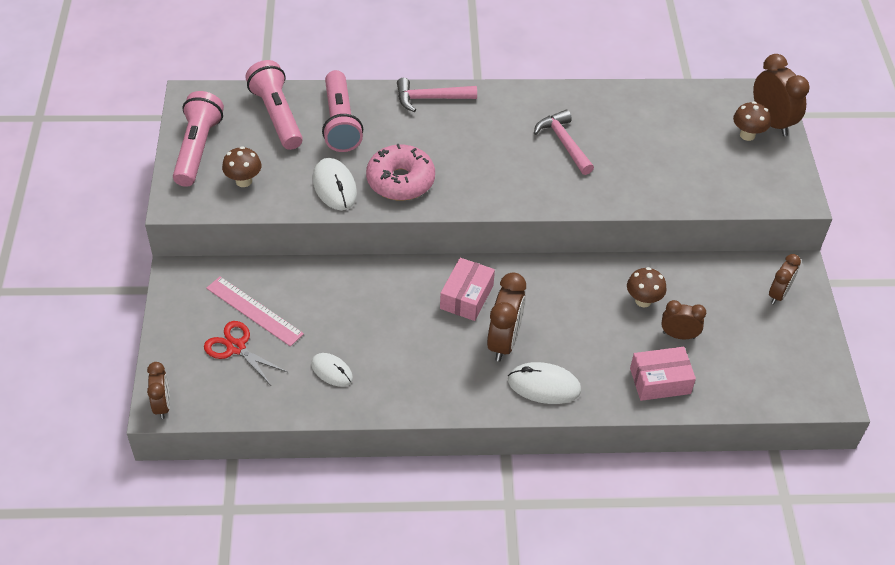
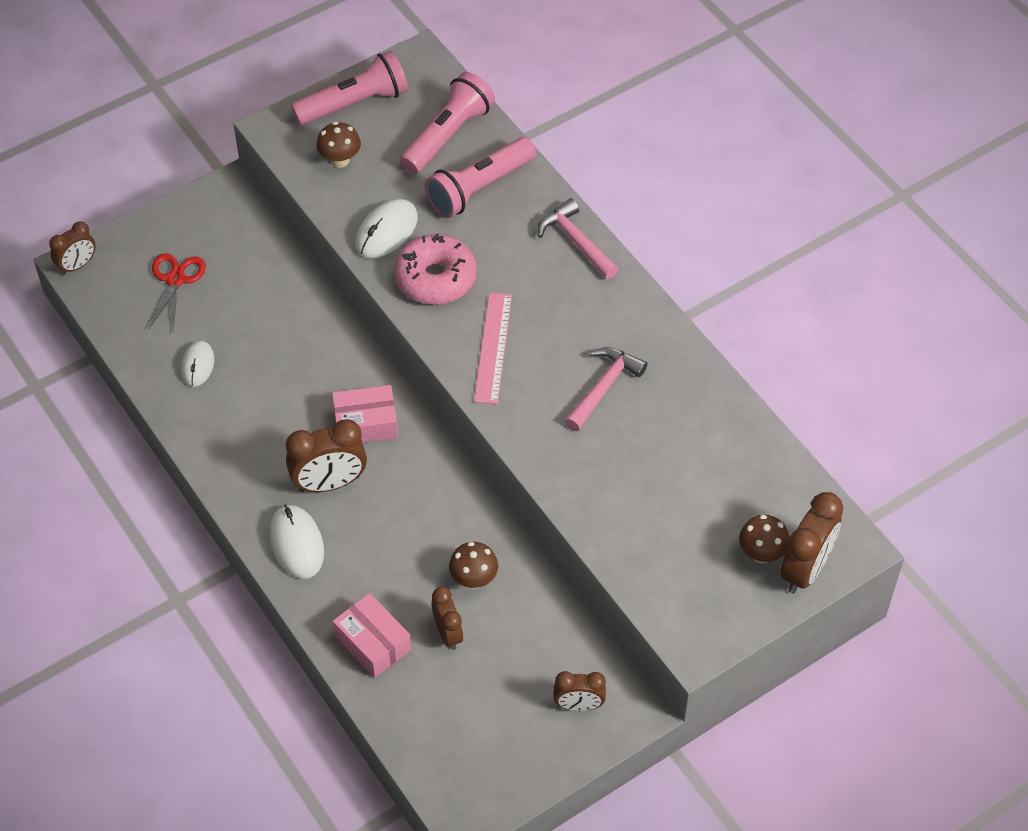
camera: 60 degrees right, 5 degrees up
pink ruler [206,277,304,346] -> pink ruler moved to [474,293,512,404]

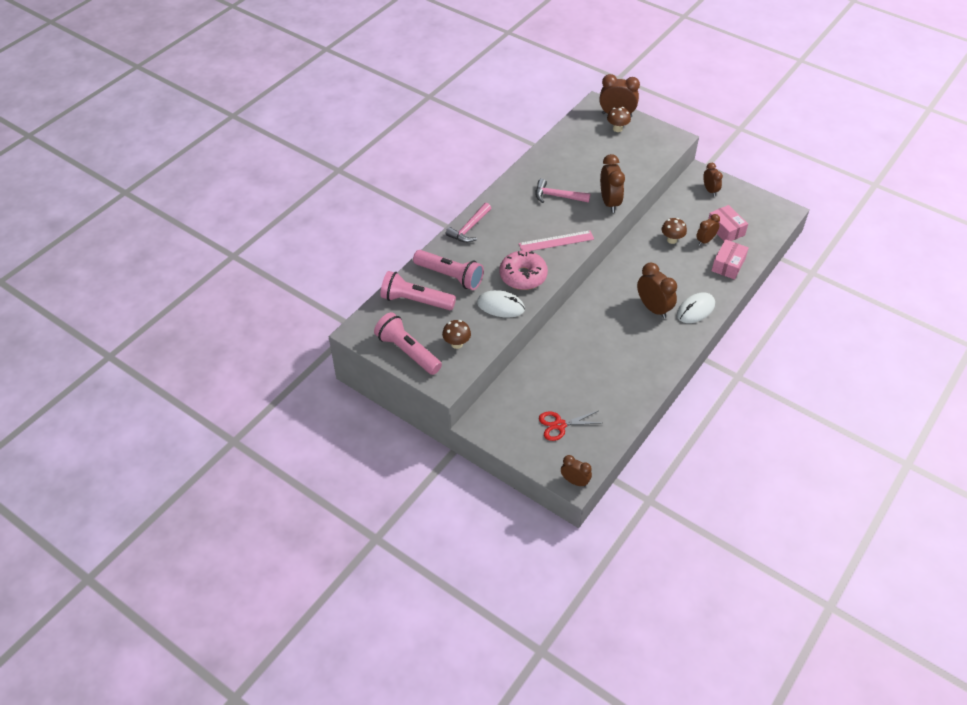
camera: 110 degrees left, 5 degrees down
white mouse [181,341,214,387] -> none
pink box [332,385,398,443] -> pink box moved to [708,205,748,241]
none -> brown clock [600,154,625,213]

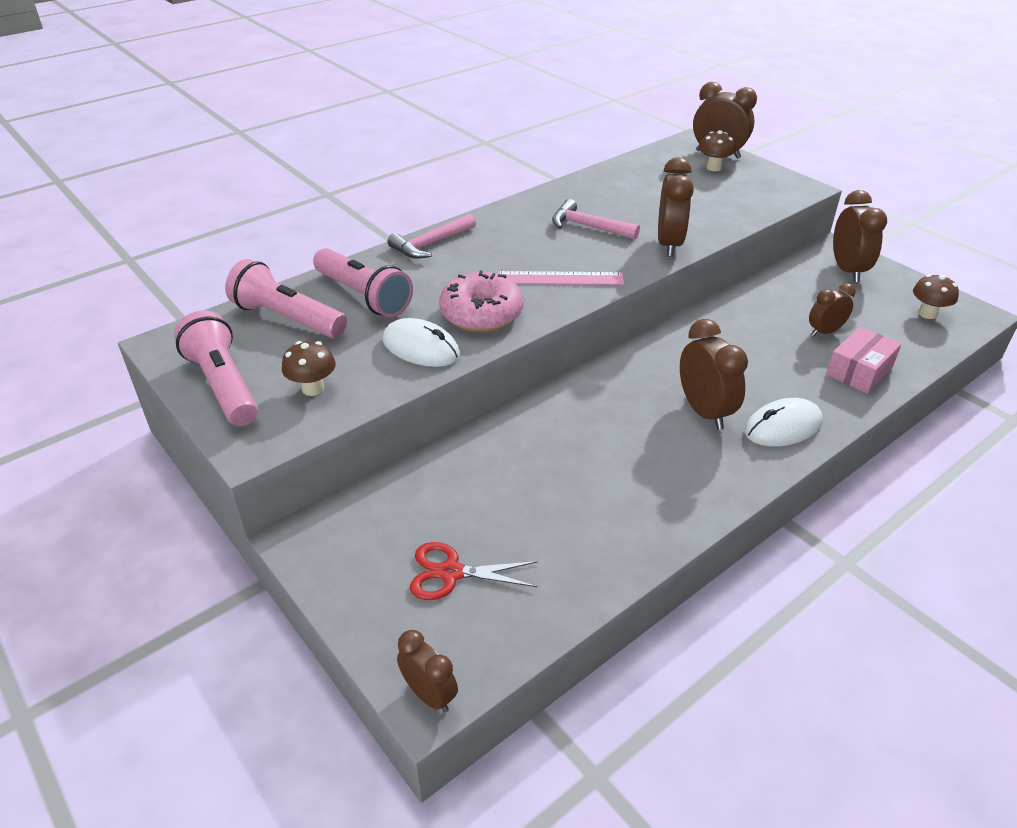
camera: 15 degrees right, 10 degrees down
brown mushroom [662,218,687,244] -> brown mushroom moved to [913,274,959,319]
brown clock [703,163,723,196] -> brown clock [833,190,887,282], size x1.61
pink box [708,205,748,241] -> none

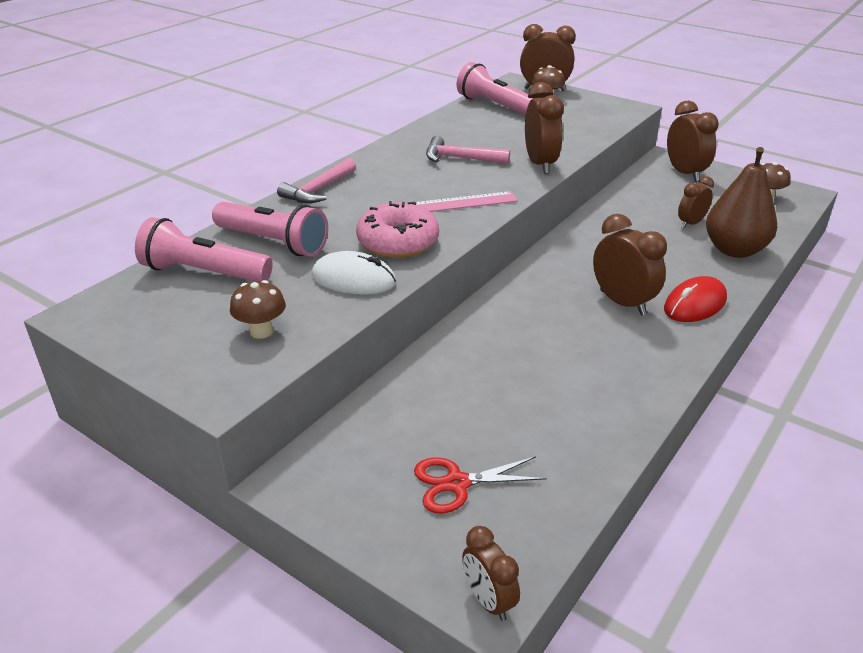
camera: 15 degrees left, 5 degrees down
pink flashlight [174,311,258,426] -> pink flashlight moved to [457,62,534,116]
brown clock [397,630,458,712] -> brown clock turned 150 degrees counterclockwise [462,526,520,621]
white mouse [745,398,823,447] -> red mouse [664,276,727,322]
pink box [826,327,902,393] -> brown pear [706,147,777,258]

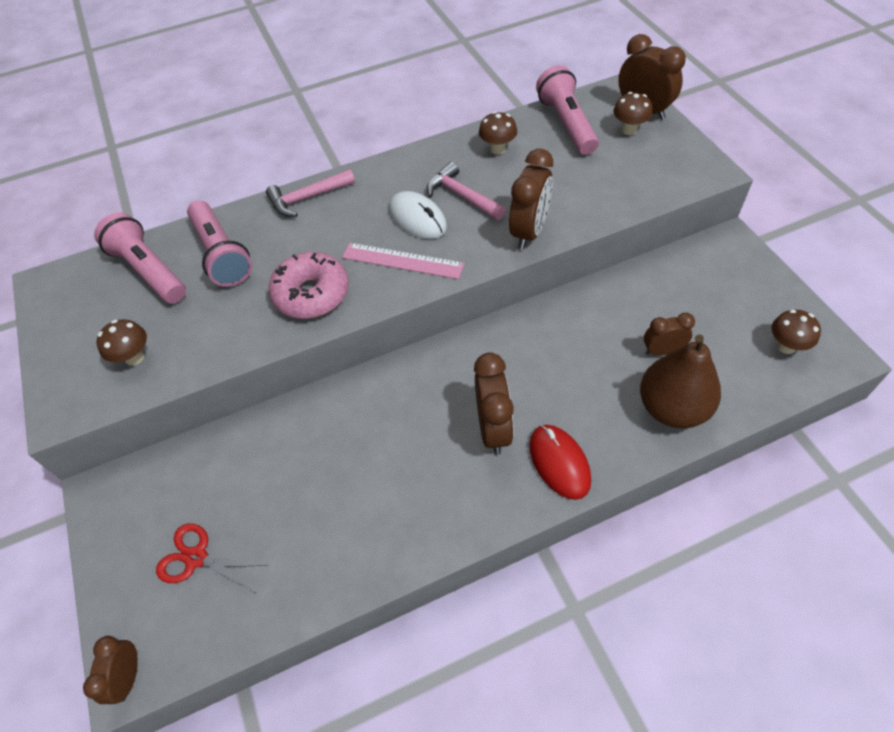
camera: 35 degrees right, 20 degrees up
white mouse [311,251,396,295] -> white mouse moved to [389,191,447,239]
red mouse [664,276,727,322] -> red mouse turned 75 degrees clockwise [529,425,591,500]
brown clock [667,101,719,182] -> none
none -> brown mushroom [479,111,517,155]

